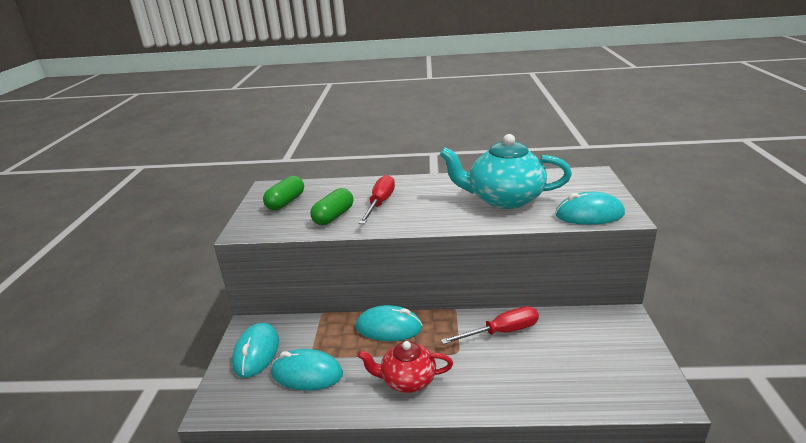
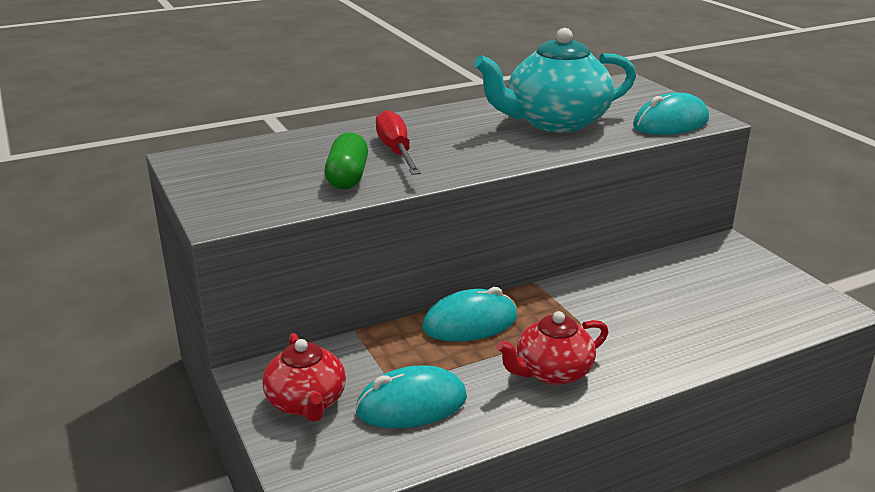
camera: 30 degrees left, 0 degrees up
turquoise mouse [232,323,279,378] -> red teapot [263,333,346,422]
green capsule [263,176,304,210] -> none
red screwdriver [441,306,539,345] -> none

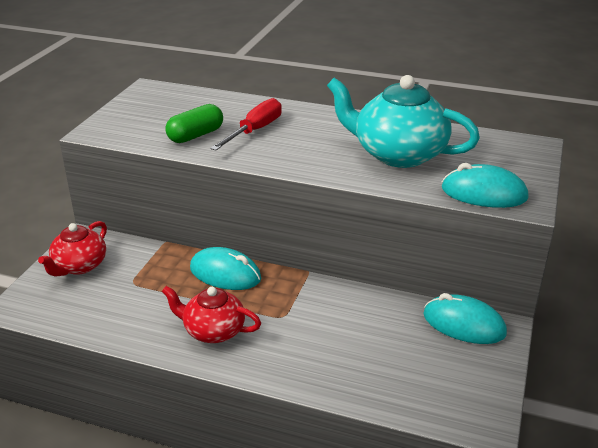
camera: 45 degrees right, 5 degrees up
turquoise mouse [355,366,467,428] -> turquoise mouse moved to [423,293,507,344]

